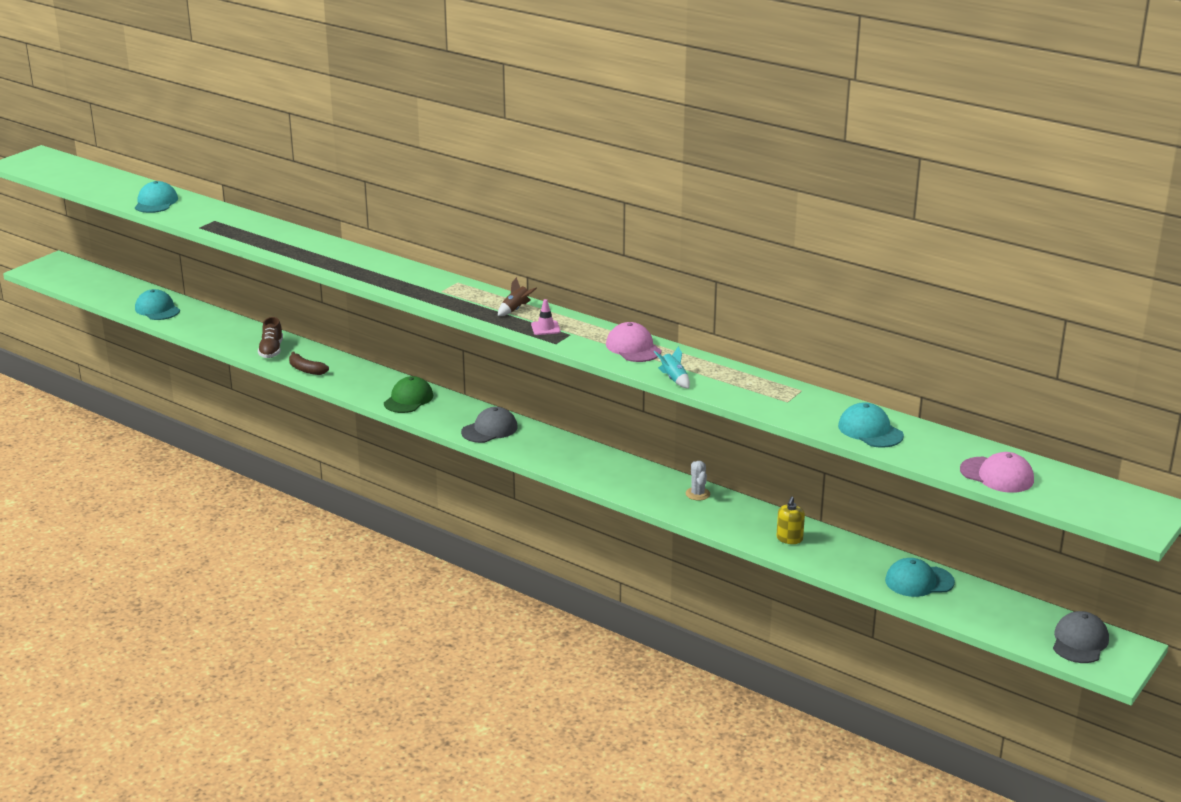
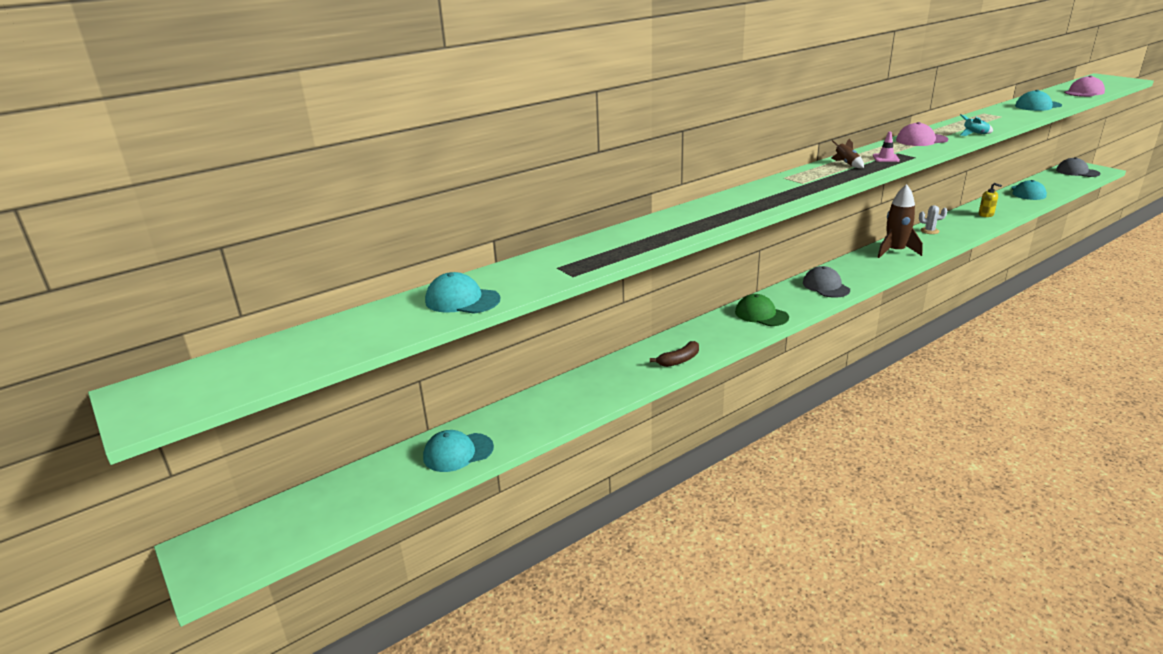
camera: 70 degrees left, 0 degrees up
brown shoe [258,317,283,358] -> none
none -> brown rocket [877,184,923,258]

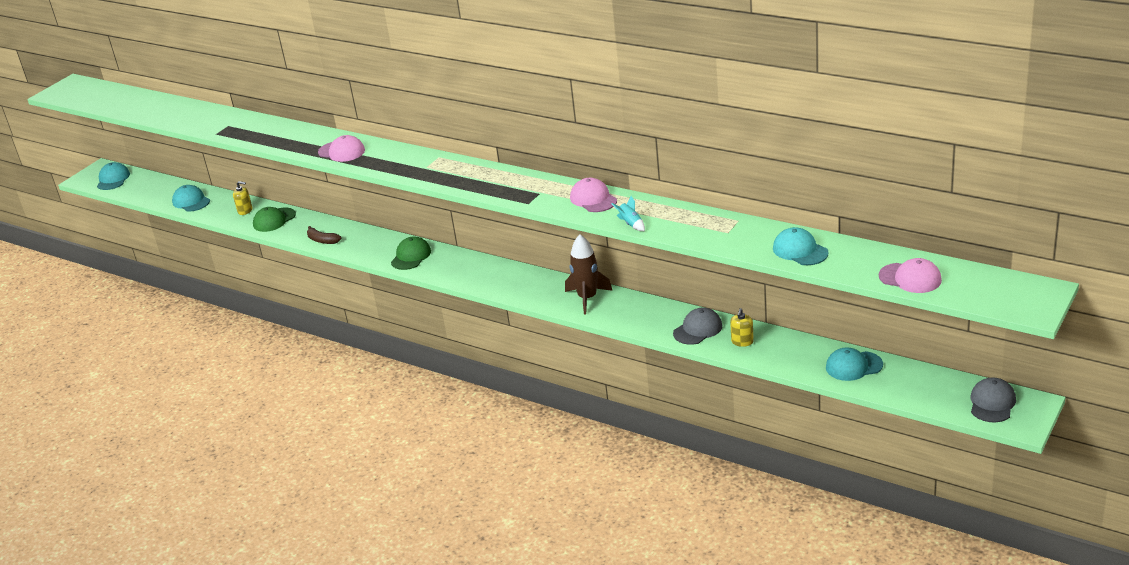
camera: 70 degrees right, 5 degrees up
turquoise cap [425,272,500,314] -> turquoise cap moved to [97,162,130,190]
grey cap [803,266,850,298] -> grey cap moved to [673,308,722,345]
brown rocket [831,139,864,168] -> none
pink traffic cone [873,132,900,162] -> none
white cactus [919,205,947,234] -> none
none -> yellow soap dispenser [233,181,252,215]
none -> green cap [253,207,296,232]
none -> pink cap [318,135,365,162]

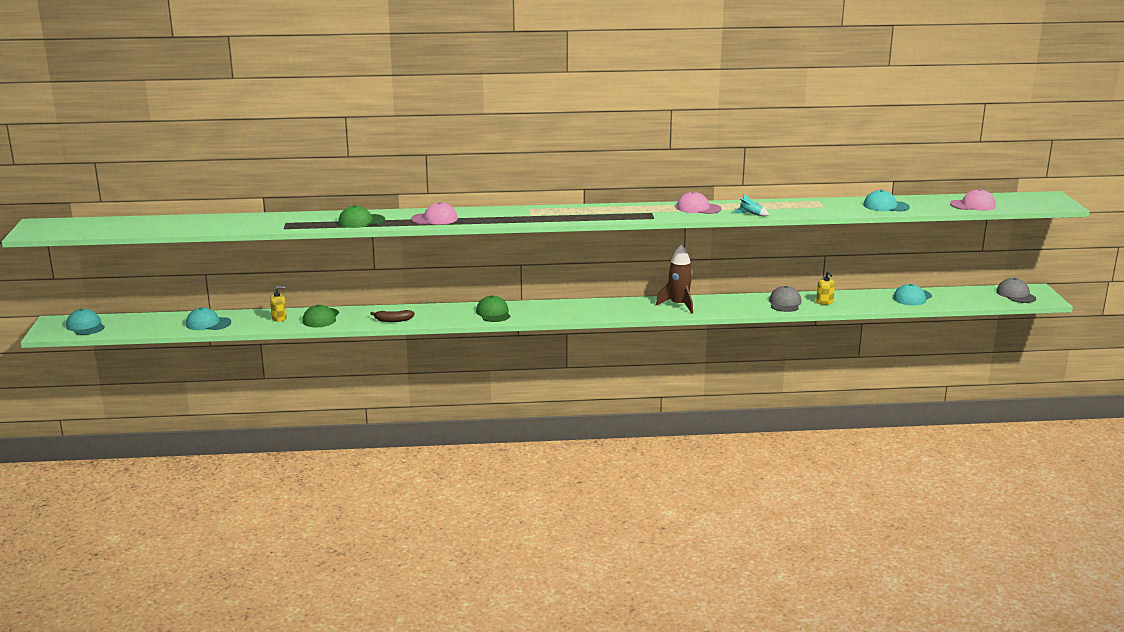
camera: 40 degrees left, 10 degrees down
none -> green cap [338,205,385,228]

